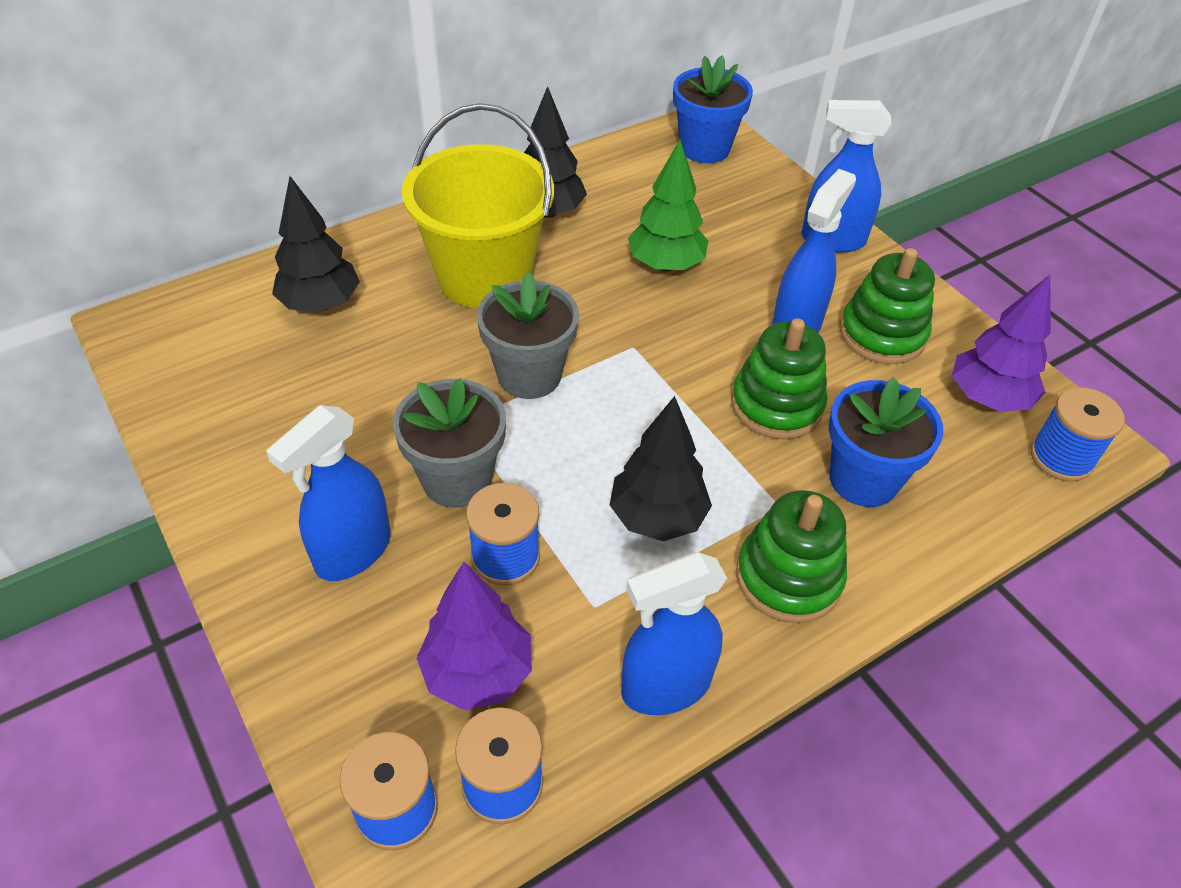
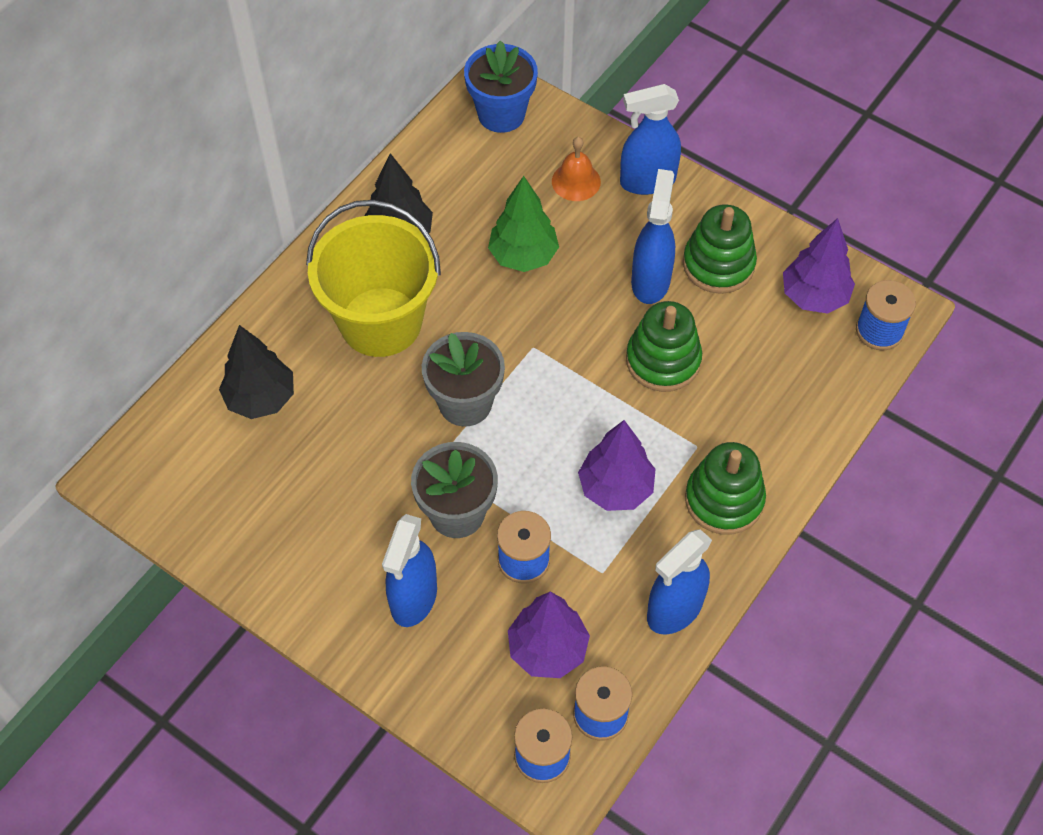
camera: 20 degrees left, 10 degrees up
black tree [610,396,712,541] -> purple tree [578,420,656,511]
blue flower pot [829,378,943,507] -> none
none -> orange bell [552,137,601,201]

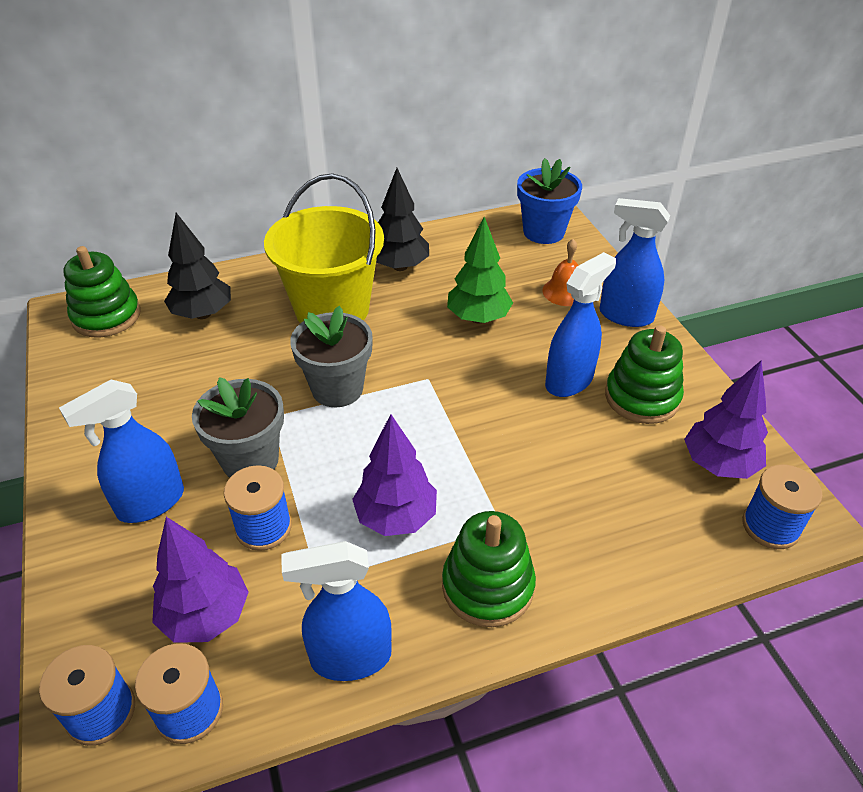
camera: 35 degrees right, 15 degrees down
green stacking toy [626,301,702,392] -> green stacking toy moved to [63,246,141,338]

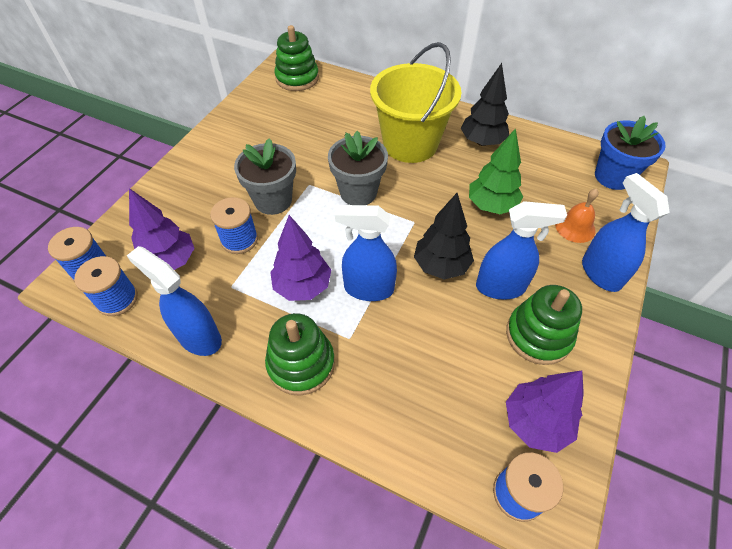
camera: 45 degrees right, 10 degrees up
blue spray bottle [59,380,184,523] -> blue spray bottle moved to [335,205,397,301]
black tree [164,213,231,319] -> black tree moved to [414,193,474,279]

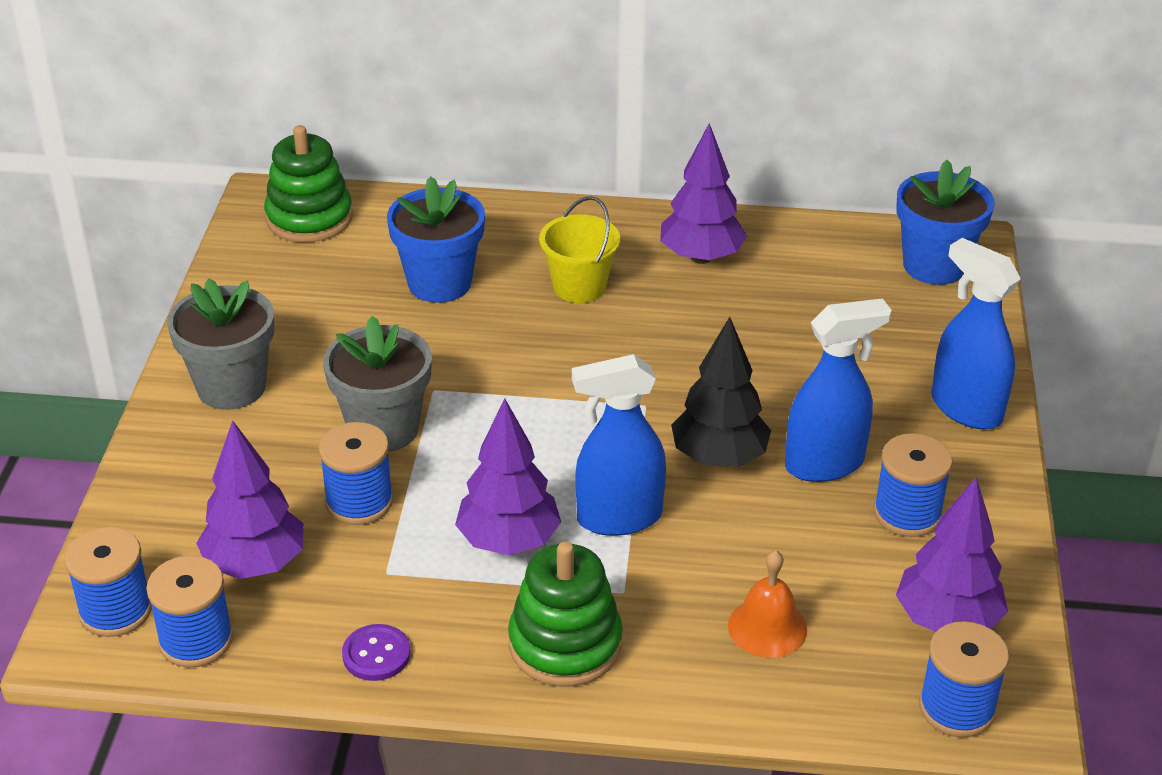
camera: 20 degrees left, 15 degrees down
blue spray bottle [127,246,222,356] -> purple button [342,624,410,681]
grey flower pot [328,131,388,205] -> grey flower pot moved to [167,278,274,410]
yellow bucket [370,42,462,163] -> yellow bucket [539,196,620,303], size x0.52
black tree [461,63,509,146] -> purple tree [660,123,747,264]
green tree [469,128,523,214] -> none
green stacking toy [506,285,582,365] -> blue spool [874,433,953,537]
orange bell [555,188,599,243] -> orange bell moved to [728,550,807,658]
none -> blue flower pot [387,176,485,303]

